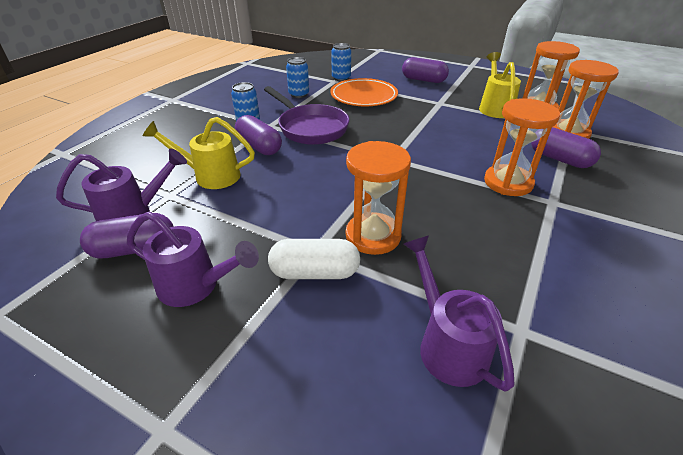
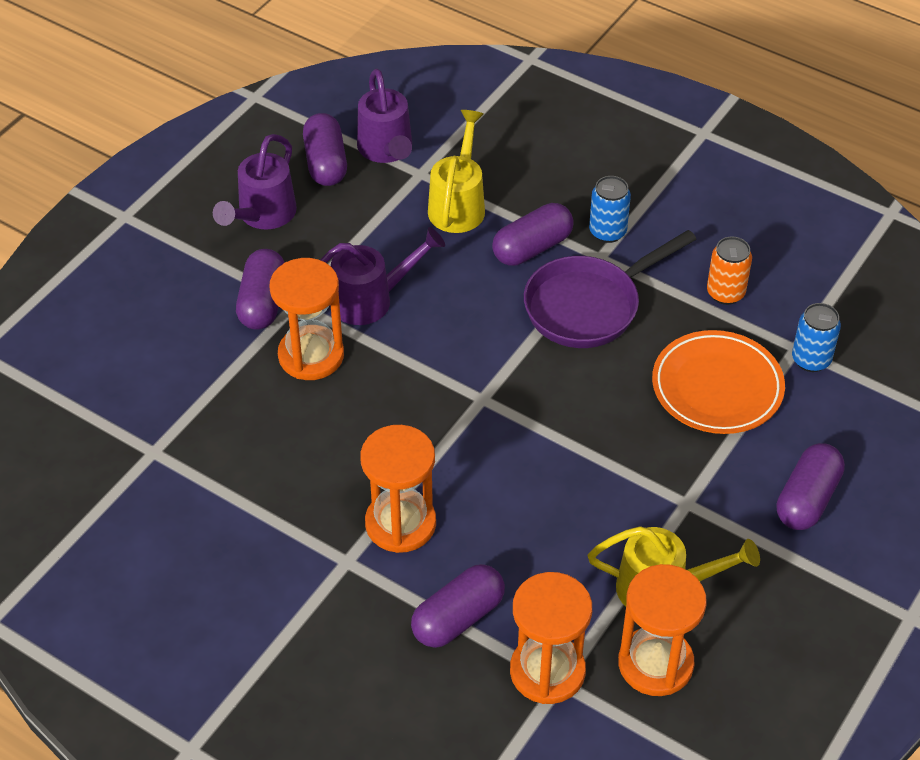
camera: 95 degrees right, 10 degrees up
white capsule [268,239,360,279] -> purple capsule [236,249,285,330]
blue can [286,57,309,98] -> orange can [707,236,752,305]
purple watering can [404,236,514,392] -> purple watering can moved to [320,227,445,325]

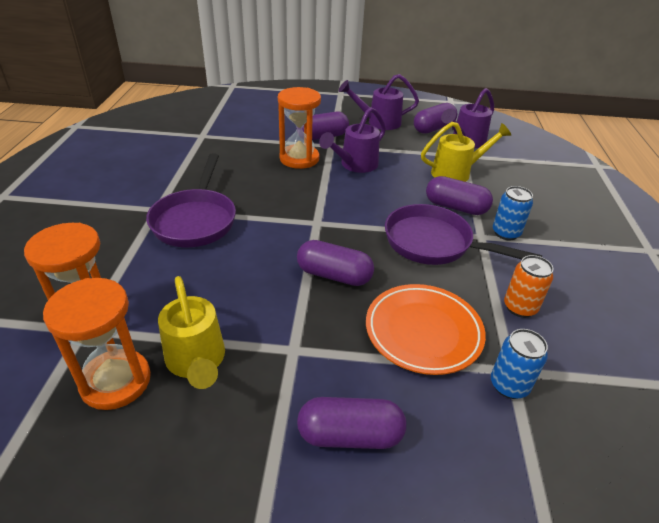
camera: 60 degrees right, 10 degrees down
purple watering can [320,227,445,325] -> purple watering can turned 90 degrees clockwise [319,107,386,173]
orange hourglass [360,425,436,553] -> purple pan [146,153,236,247]
purple capsule [411,564,505,648] -> purple capsule moved to [297,240,374,286]

